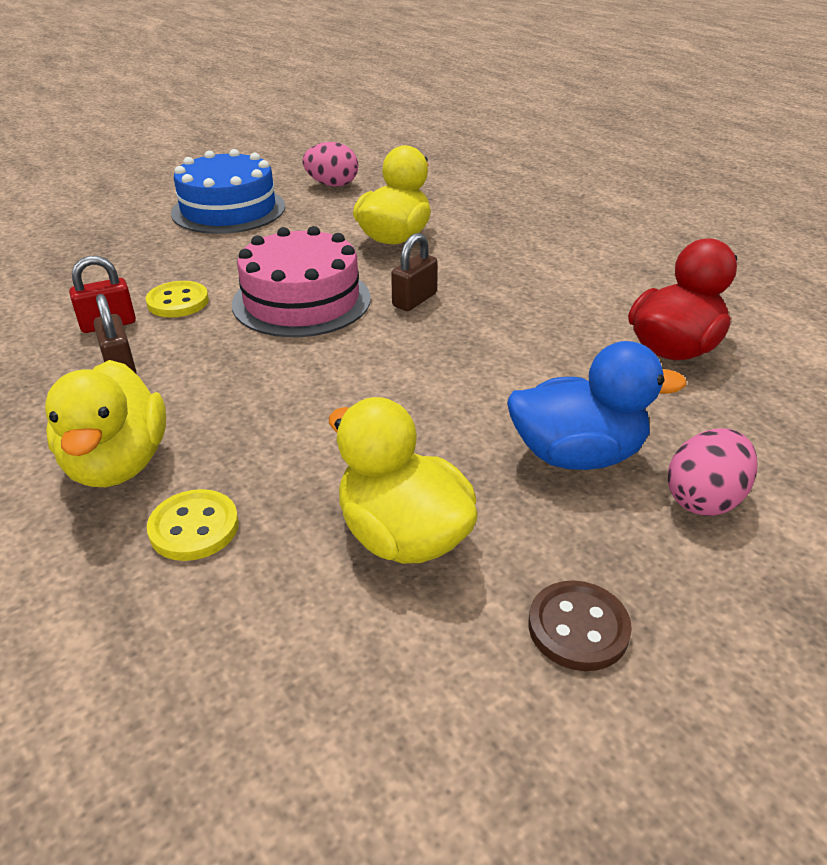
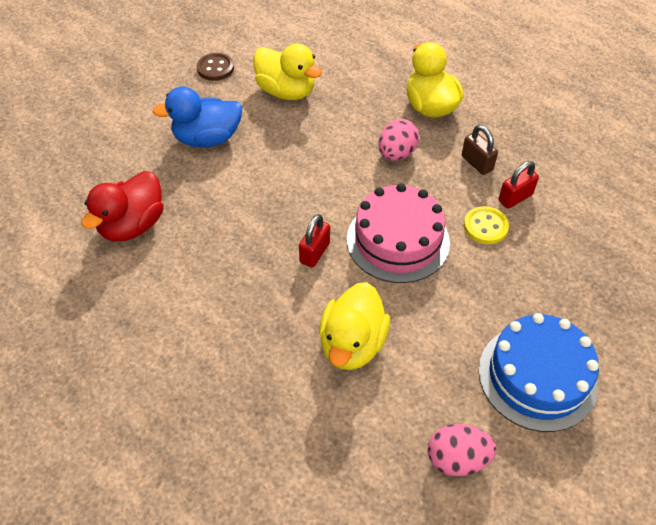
camera: 170 degrees right, 15 degrees up
yellow button [147,489,239,561] -> none
brown padlock [391,233,438,311] -> red padlock [299,214,330,268]
pink egg [668,428,758,516] -> pink egg moved to [378,119,419,161]

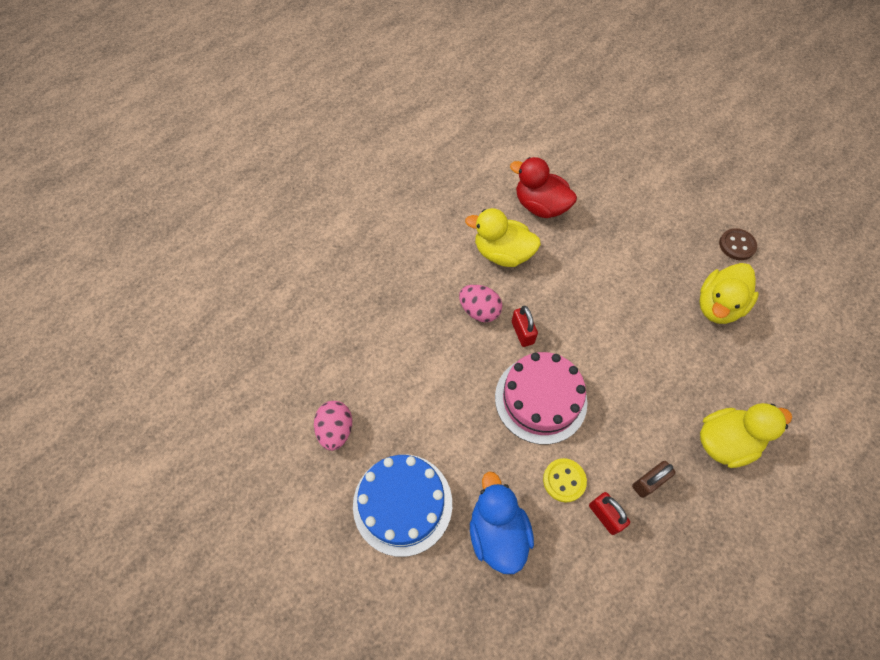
camera: 90 degrees right, 10 degrees up
blue duck [153,87,242,148] -> blue duck moved to [470,471,534,574]
red padlock [299,214,330,268] -> red padlock turned 45 degrees clockwise [512,306,538,347]
yellow duck [319,282,390,370] -> yellow duck moved to [465,208,541,267]
pink egg [378,119,419,161] -> pink egg moved to [459,285,502,322]

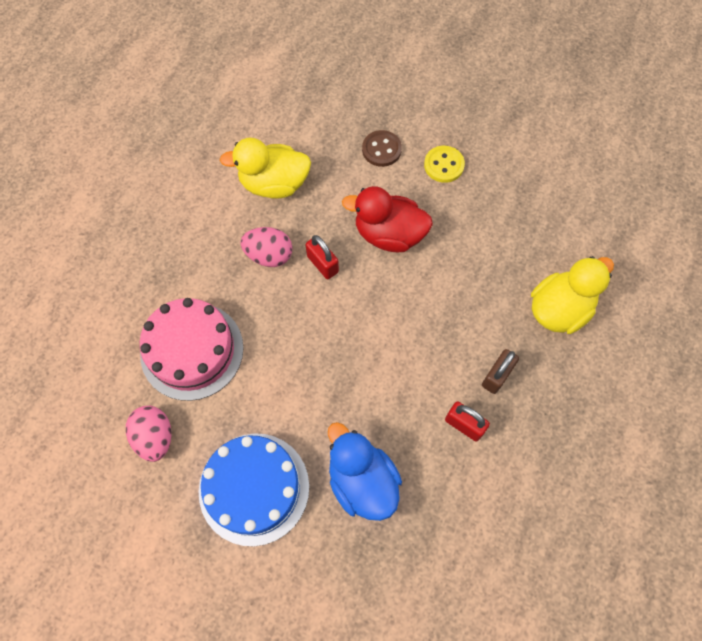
camera: 20 degrees left, 5 degrees up
pink cake [495,352,588,444] -> pink cake moved to [140,298,244,401]
red duck [510,157,577,218] -> red duck moved to [342,186,433,252]
yellow button [543,458,587,502] -> yellow button moved to [424,146,465,183]
yellow duck [699,263,759,324] -> none
brown button [719,228,757,260] -> brown button moved to [362,130,402,167]

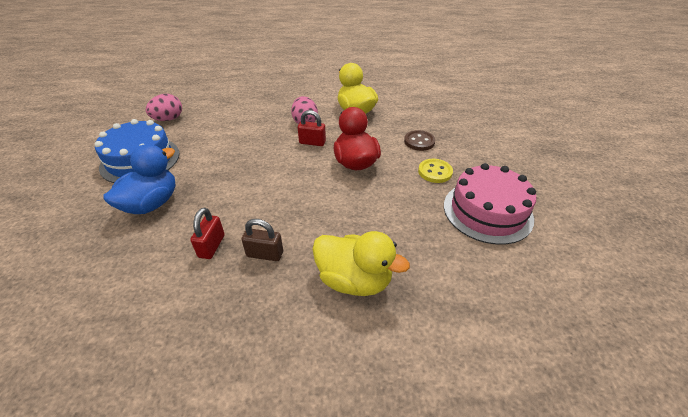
camera: 65 degrees right, 25 degrees down
pink cake [140,298,244,401] -> pink cake moved to [444,163,536,245]
red padlock [306,235,339,279] -> red padlock turned 75 degrees clockwise [298,110,326,146]

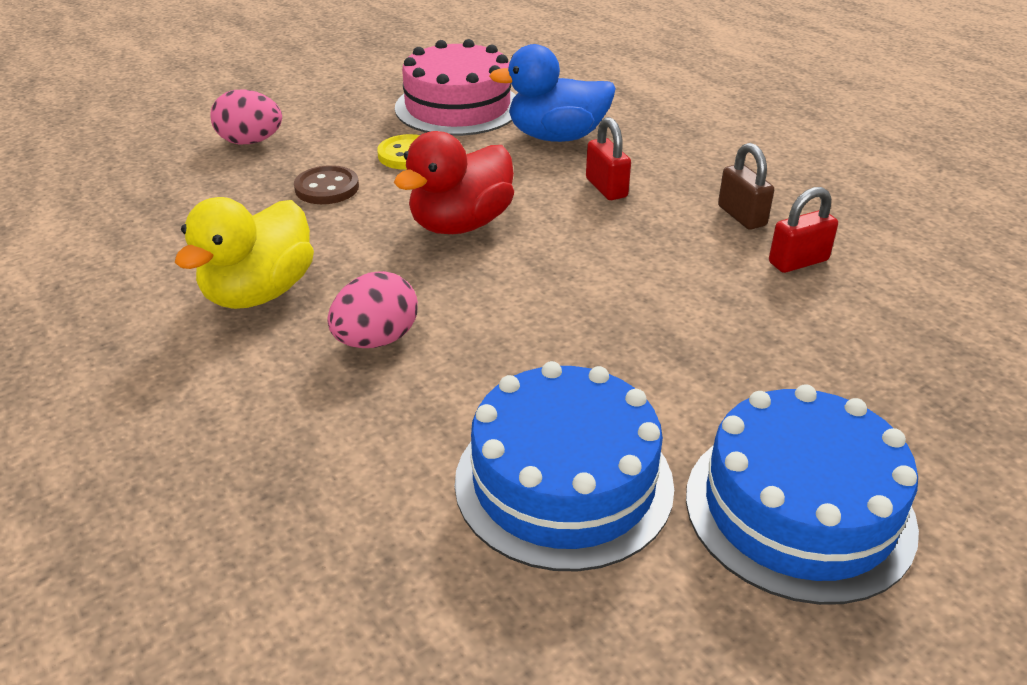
camera: 125 degrees left, 5 degrees down
blue duck [103,144,175,214] -> blue duck moved to [489,44,616,142]
pink egg [146,94,182,121] -> pink egg moved to [211,89,282,144]
red padlock [298,110,326,146] -> red padlock moved to [586,117,631,200]
yellow duck [312,231,410,296] -> none
none -> blue cake [455,361,674,571]

